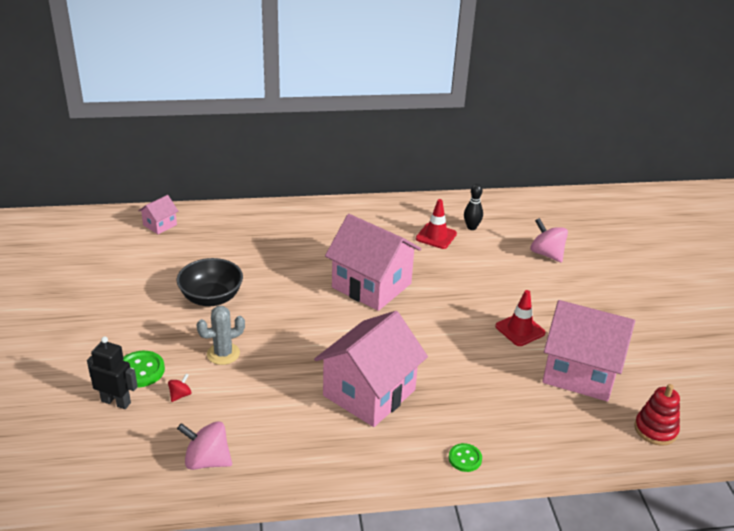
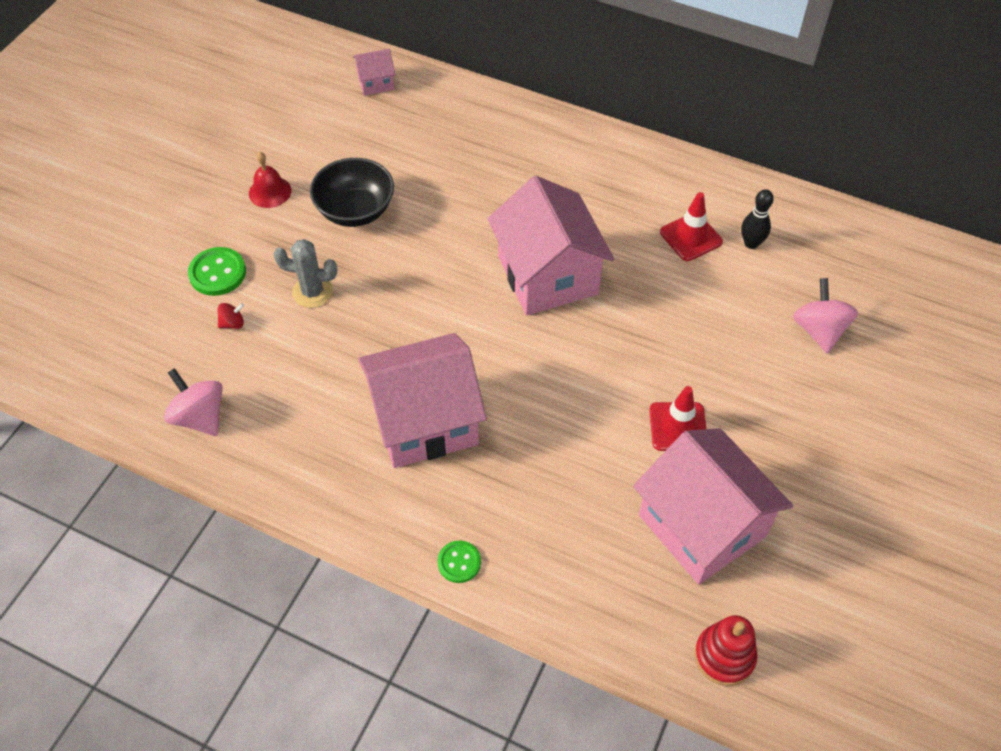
camera: 35 degrees right, 20 degrees up
black robot [87,336,138,409] -> none
none -> red bell [249,152,292,208]

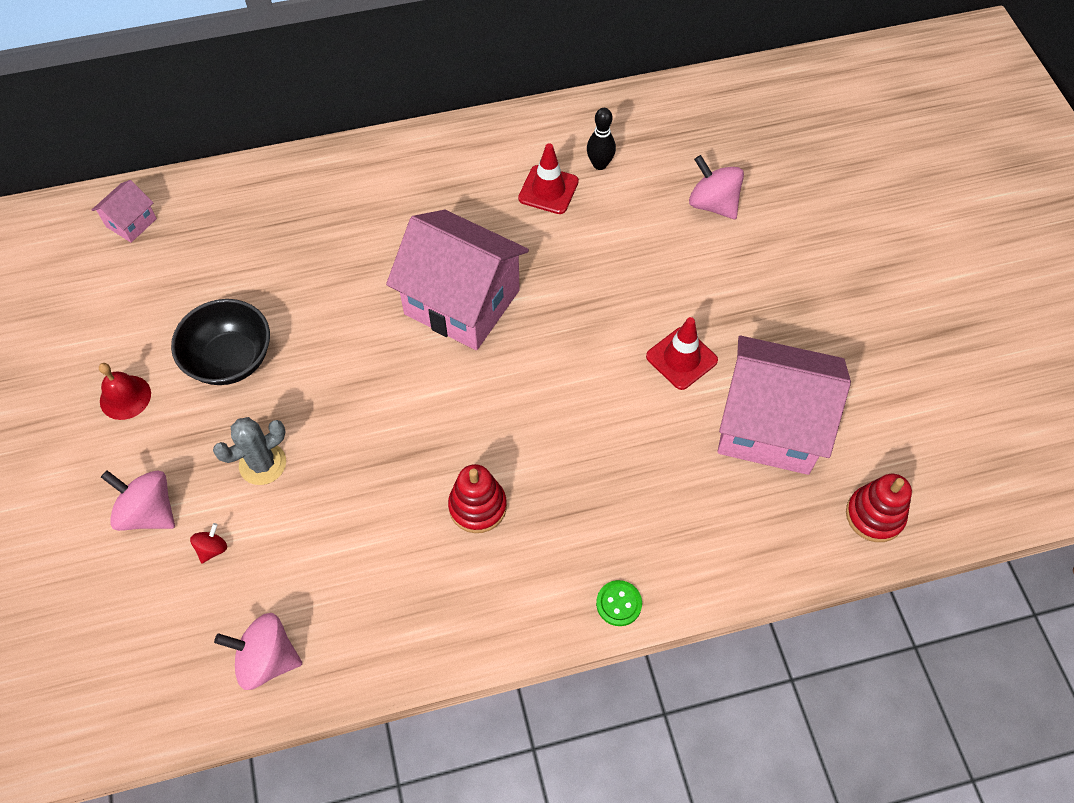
camera: 40 degrees left, 5 degrees up
green button [188,247,246,296] -> pink spinning top [101,470,175,531]
pink house [358,333,487,468] -> red stacking toy [448,464,507,533]

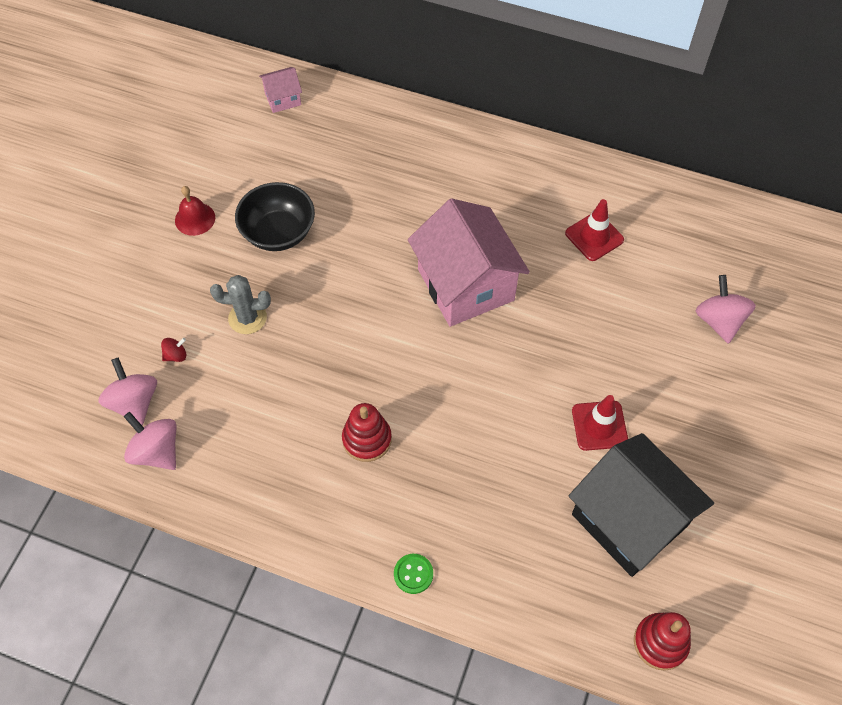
camera: 35 degrees right, 0 degrees up
pink spinning top [101,470,175,531] -> pink spinning top moved to [98,357,157,425]
black bowling pin [587,108,616,170] -> none
pink house [717,336,851,475] -> black house [569,433,714,577]

